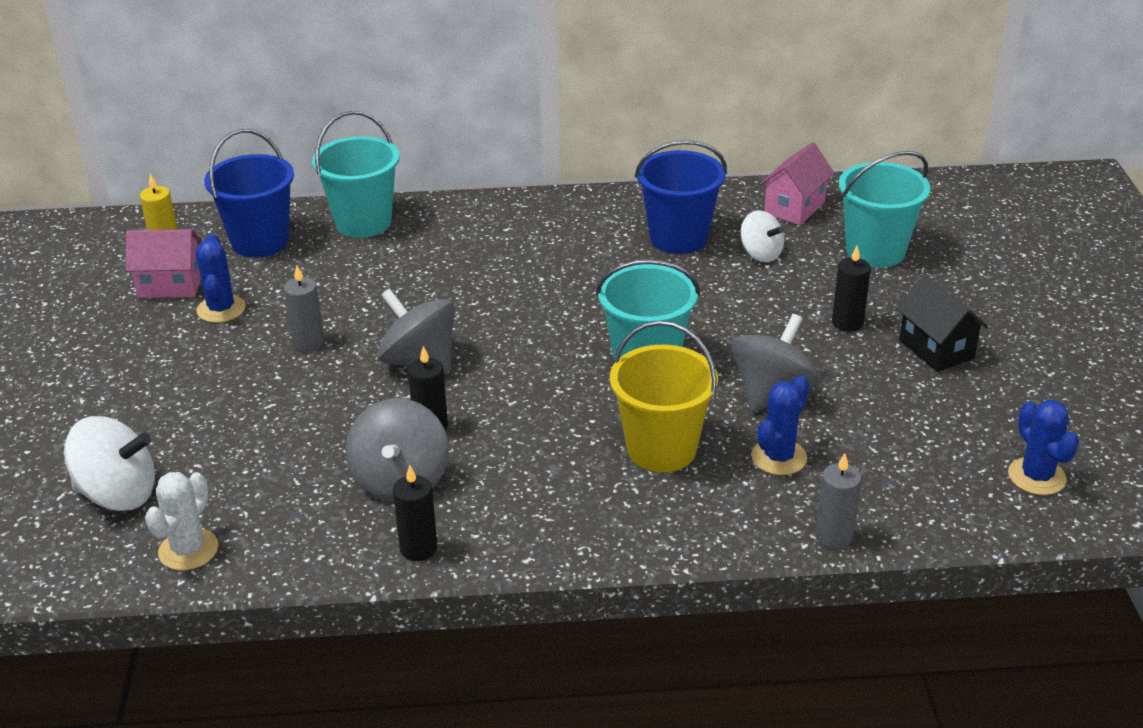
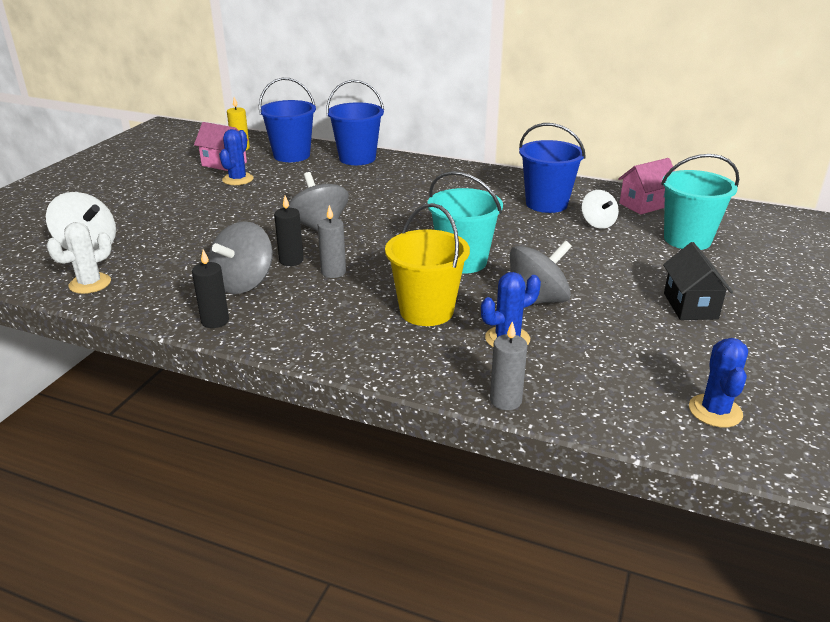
camera: 25 degrees right, 5 degrees down
grey candle [284,265,325,352] -> grey candle moved to [318,205,346,278]
turquoise bucket [312,111,400,238] -> blue bucket [326,80,384,165]
black candle [832,246,871,332] -> none

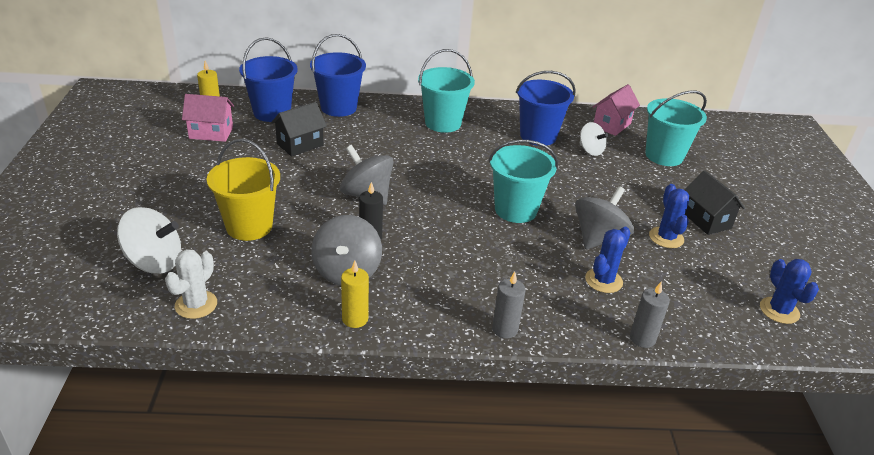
camera: 25 degrees left, 5 degrees up
black candle [192,249,229,328] -> yellow candle [341,261,369,328]
blue cactus [220,129,254,185] -> blue cactus moved to [649,184,689,248]
grey candle [318,205,346,278] -> grey candle moved to [492,271,526,339]
yellow bucket [385,203,470,326] -> yellow bucket moved to [207,138,280,241]
none -> black house [271,102,327,157]
none -> turquoise bucket [418,49,475,133]

